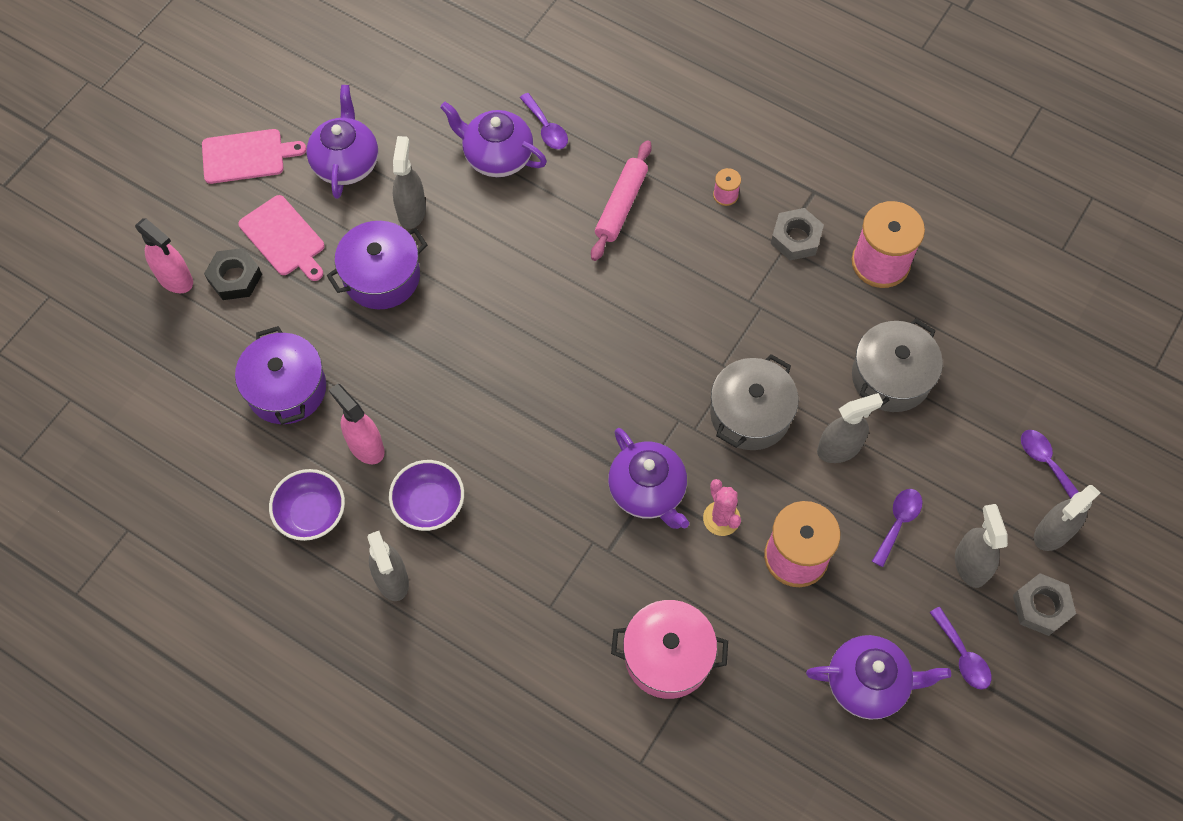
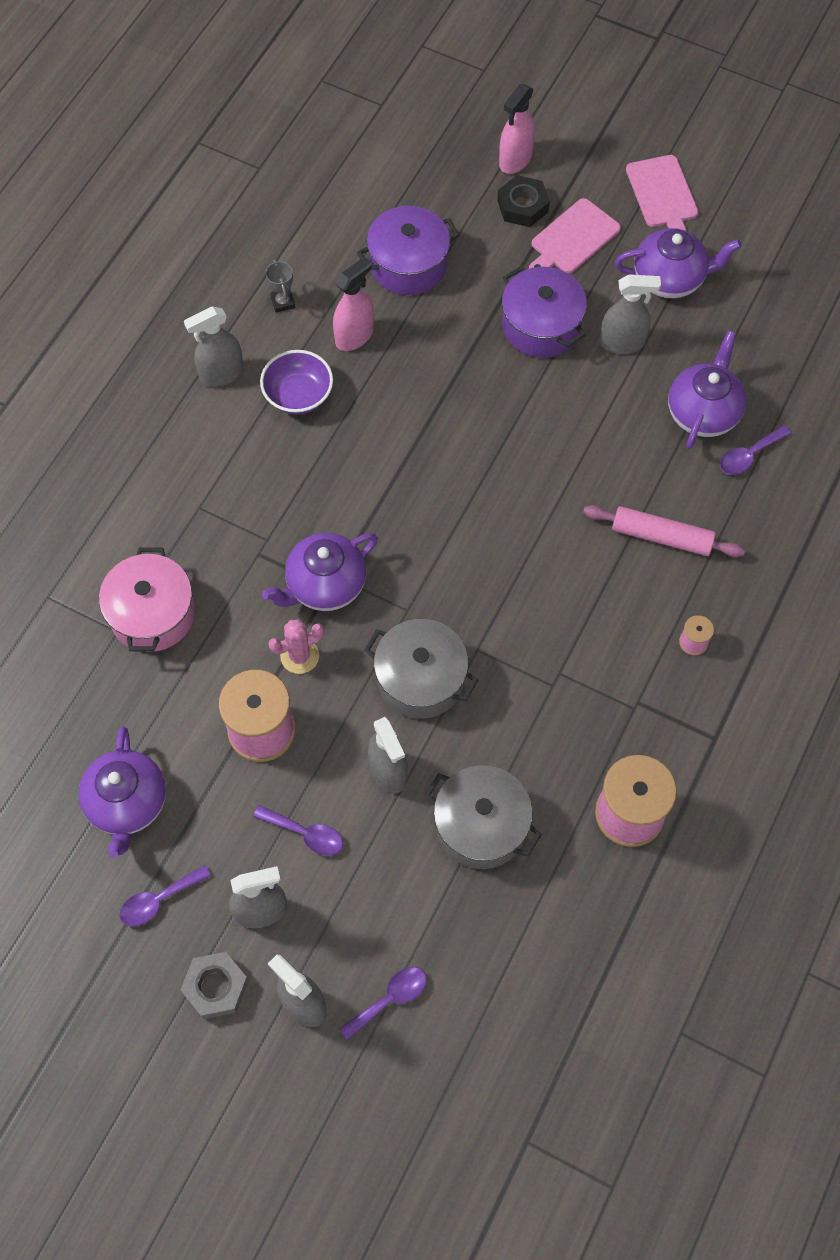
camera: 85 degrees right, 0 degrees up
purple bowl [269,469,345,541] -> grey trophy [265,259,295,313]
grey nut [771,208,824,260] -> none

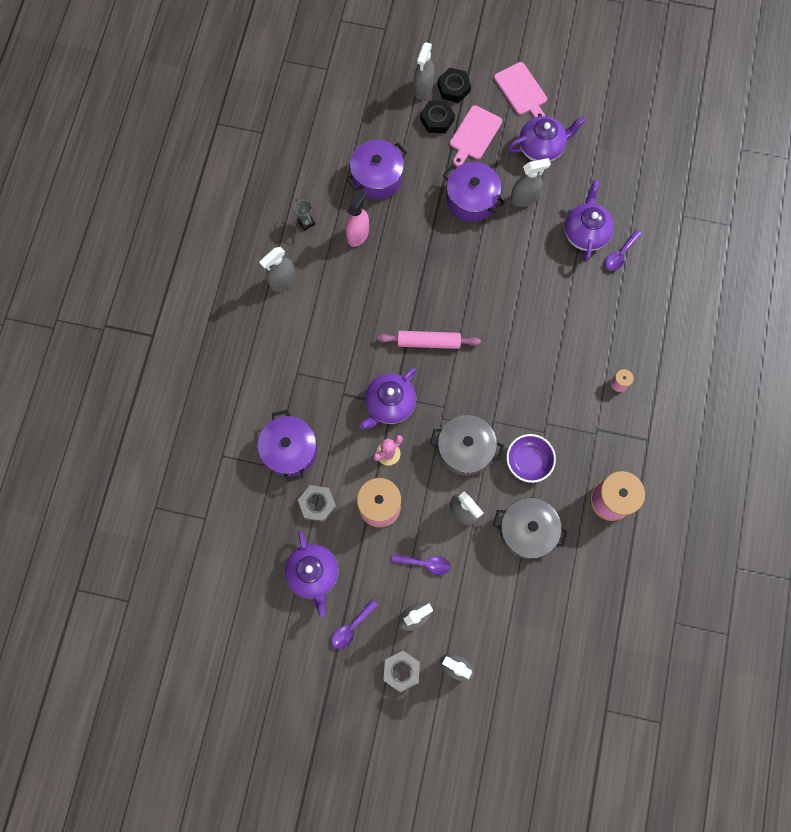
camera: 15 degrees left, 10 degrees up
pink pot [99,547,195,652] -> purple pot [257,410,317,482]
purple bowl [260,350,333,414] -> purple bowl moved to [506,434,556,483]
purple spoon [339,967,426,1040] -> none
pink spray bottle [499,84,535,174] -> grey spray bottle [414,42,434,99]
pink rolling pin [583,505,745,557] -> pink rolling pin moved to [378,331,481,349]
none -> grey nut [298,485,337,522]
none -> black nut [437,68,471,103]

